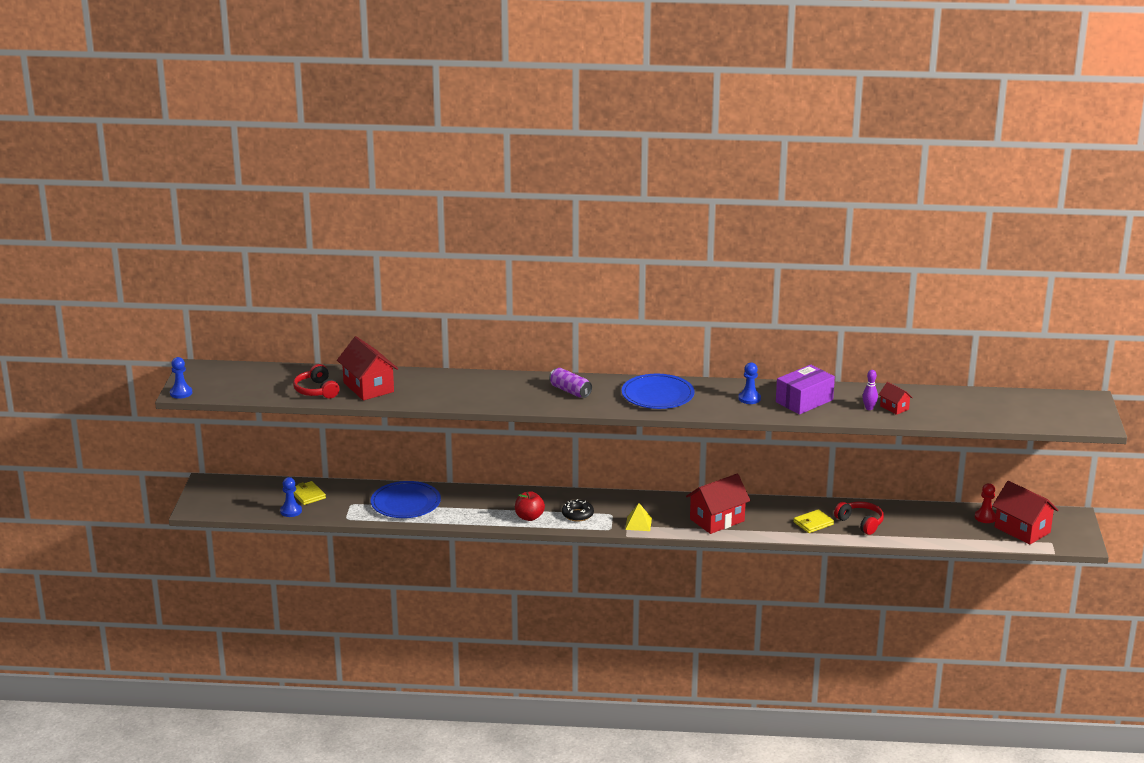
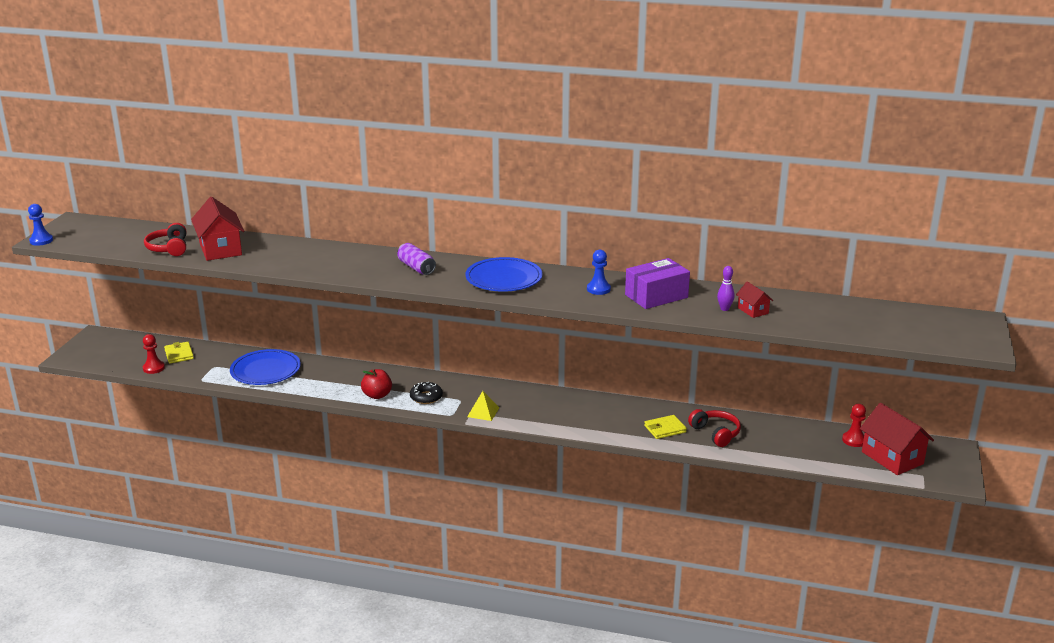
camera: 10 degrees right, 0 degrees up
blue pawn [280,477,302,517] -> red pawn [143,334,165,374]
red house [686,474,750,534] -> none

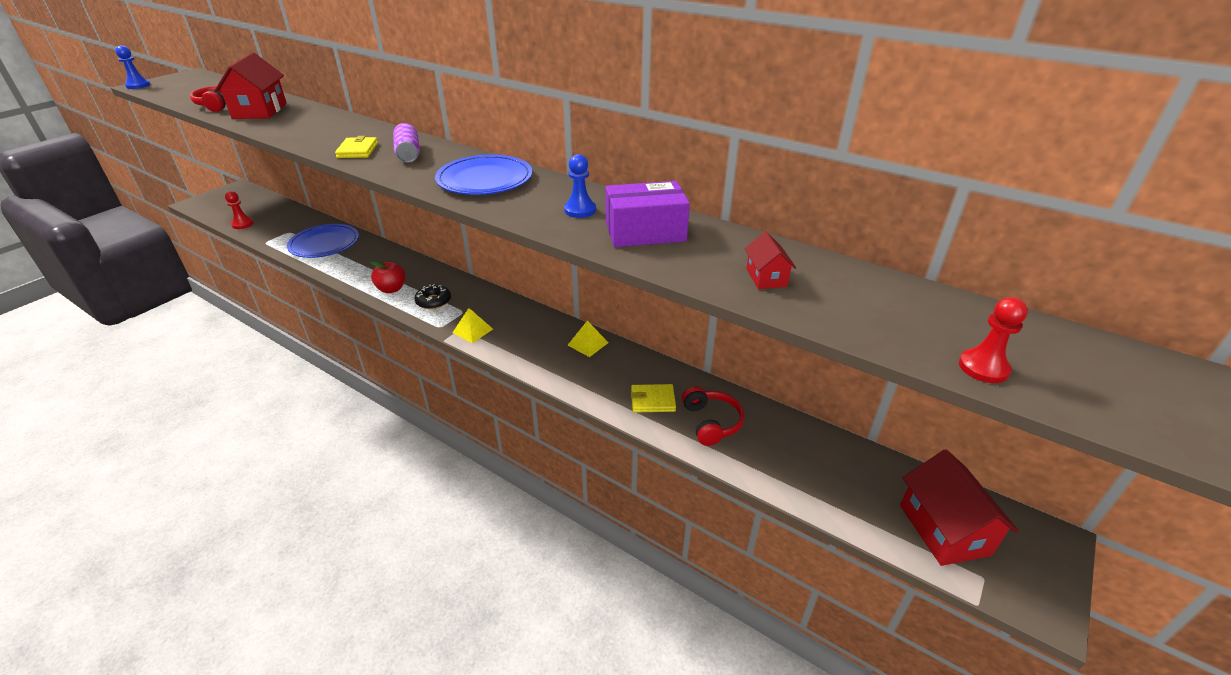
camera: 20 degrees right, 10 degrees up
yellow wallet [164,342,194,364] -> yellow wallet moved to [335,136,378,158]
purple bowling pin [717,266,735,311] -> none
red pawn [842,404,866,447] -> red pawn moved to [959,297,1028,383]
none -> yellow pyramid [568,321,609,357]

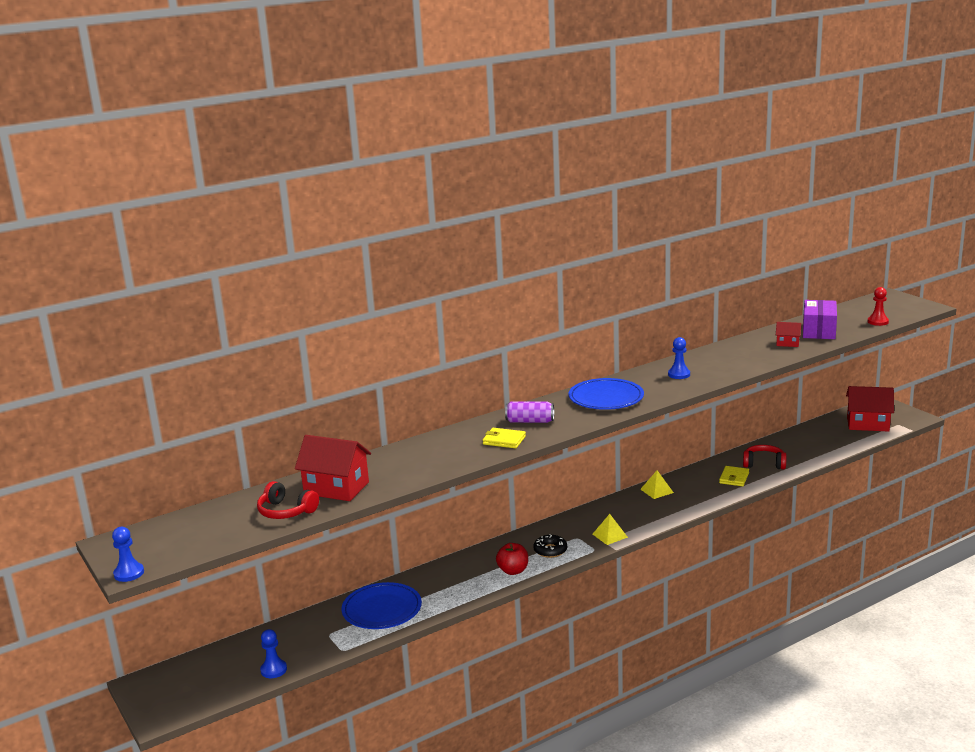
camera: 65 degrees left, 15 degrees down
red pawn [225,191,254,229] -> blue pawn [260,629,287,678]
purple box [606,181,690,247] -> purple box moved to [803,300,837,339]

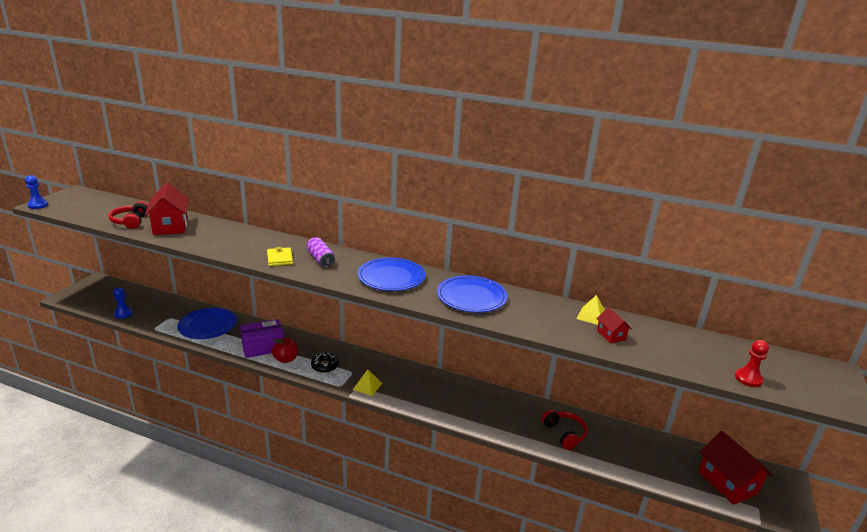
camera: 50 degrees right, 5 degrees up
yellow pyramid [640,470,674,499] -> yellow pyramid moved to [577,295,605,325]
blue pawn [668,337,690,379] -> blue plate [437,276,508,313]
yellow wallet [719,466,749,486] -> none
purple box [803,300,837,339] -> purple box moved to [240,319,284,358]

